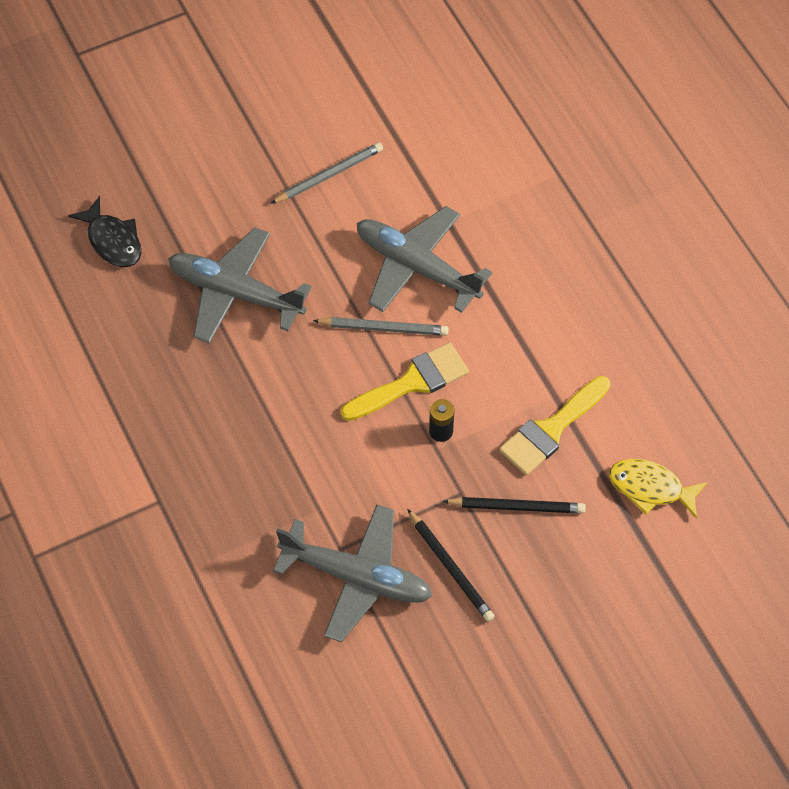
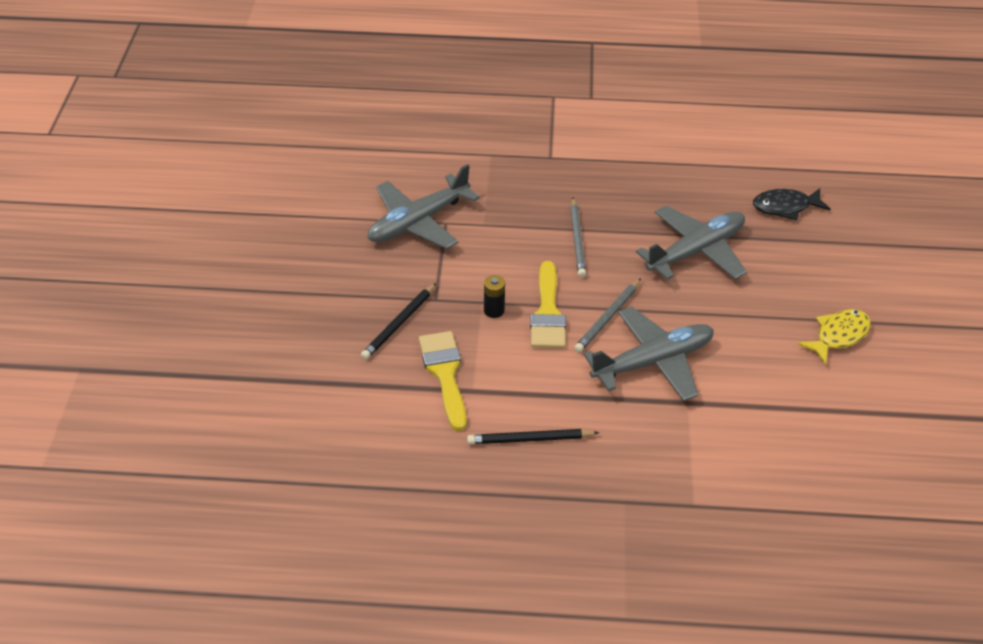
camera: 120 degrees right, 15 degrees down
grey pencil [270,142,383,204] -> grey pencil moved to [570,197,586,277]
black pencil [407,509,495,622] -> black pencil moved to [467,429,599,444]
yellow fish [609,459,708,518] -> yellow fish moved to [798,309,871,365]

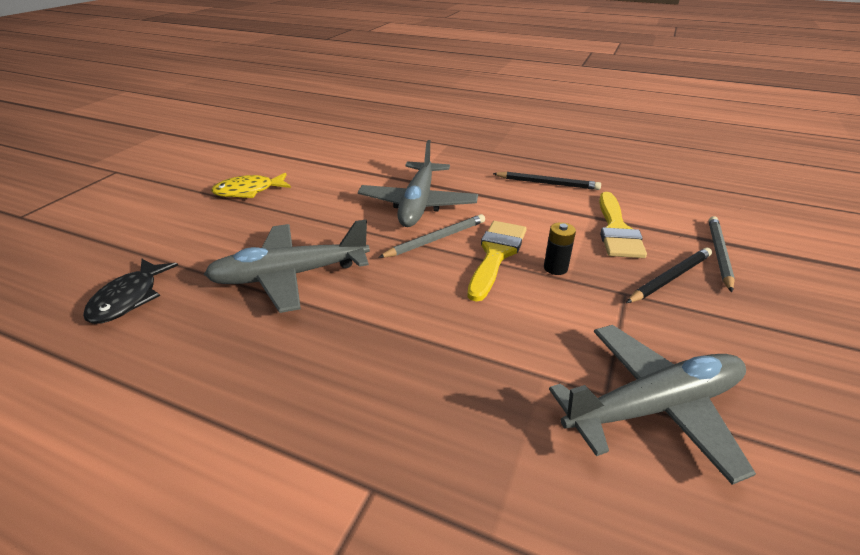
camera: 160 degrees left, 10 degrees down
grey pencil [570,197,586,277] -> grey pencil moved to [709,216,735,292]
grey plane [583,306,714,401] -> grey plane turned 75 degrees counterclockwise [358,140,478,227]
black fish [753,188,831,220] -> black fish turned 90 degrees clockwise [83,259,178,324]

